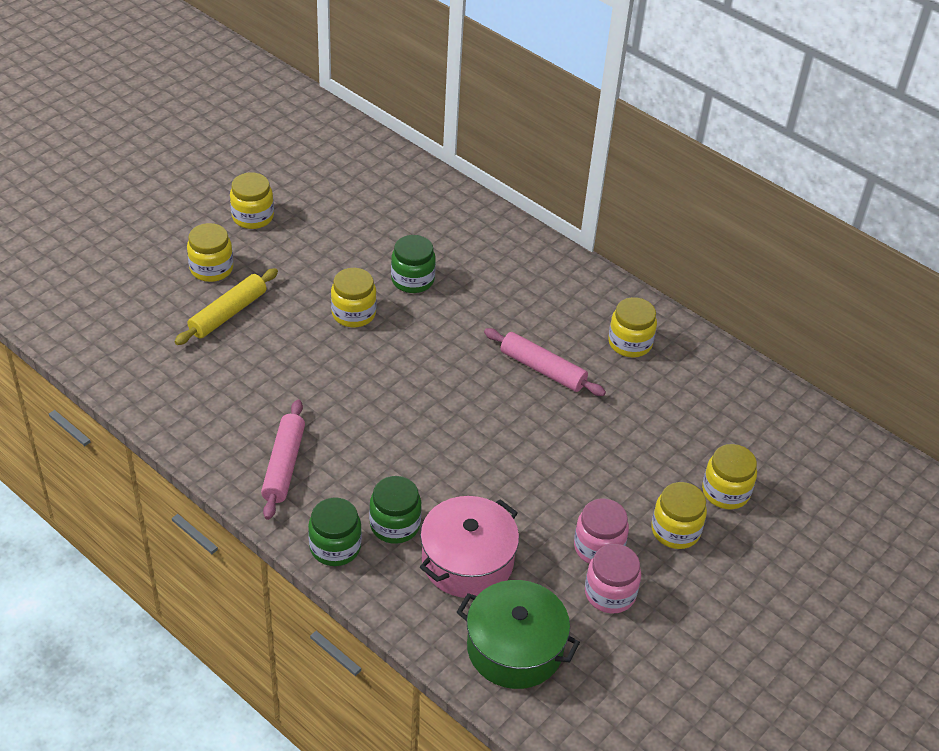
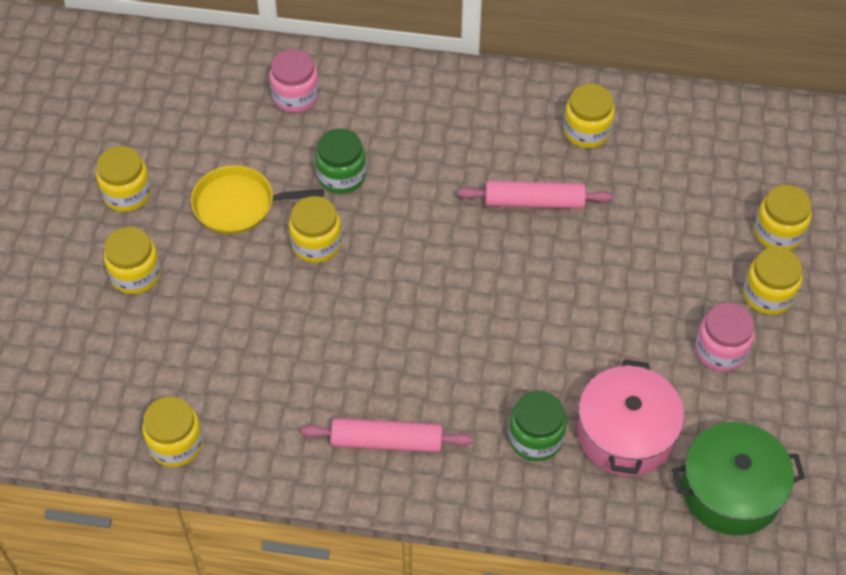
camera: 30 degrees left, 10 degrees up
yellow rolling pin [174,268,278,345] -> none
pink rolling pin [261,400,305,520] -> pink rolling pin turned 60 degrees counterclockwise [301,418,473,452]
green jar [308,498,362,566] -> none
pink jar [585,544,641,613] -> pink jar moved to [269,49,319,113]
none -> yellow jar [142,396,203,467]
none -> yellow pan [191,165,324,234]

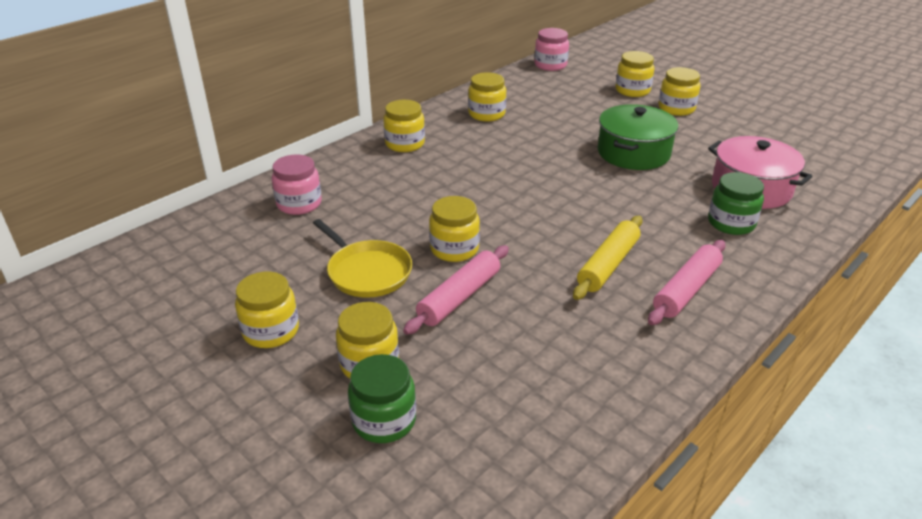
camera: 55 degrees left, 20 degrees down
yellow jar [142,396,203,467] -> yellow jar moved to [383,100,425,152]
yellow pan [191,165,324,234] -> yellow pan turned 75 degrees counterclockwise [313,219,412,298]
green jar [315,128,366,194] -> green jar moved to [348,354,416,443]
pink rolling pin [458,181,613,209] -> pink rolling pin moved to [403,245,509,335]
green pot [672,422,805,535] -> green pot moved to [598,104,678,170]
pink jar [695,303,755,372] -> pink jar moved to [535,28,569,71]
none -> yellow rolling pin [573,216,643,300]

